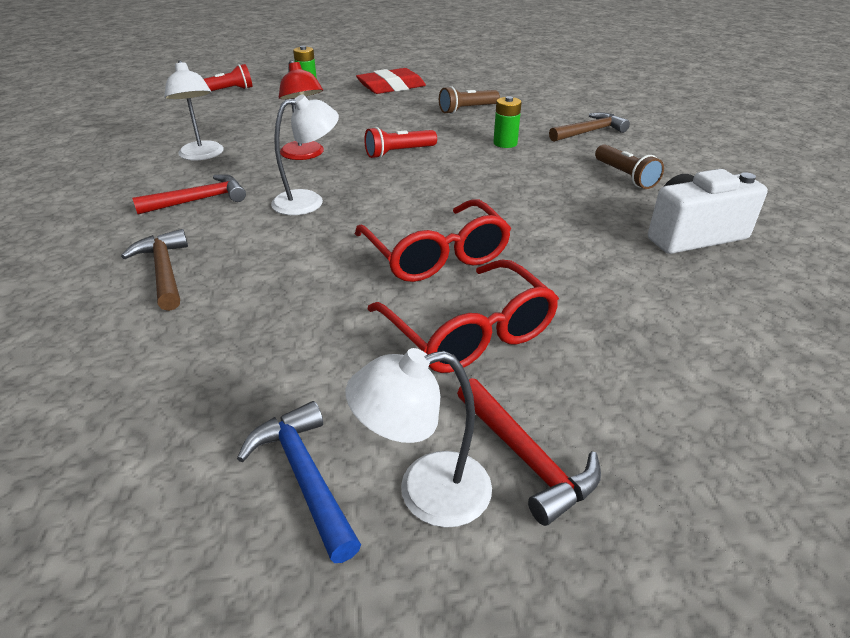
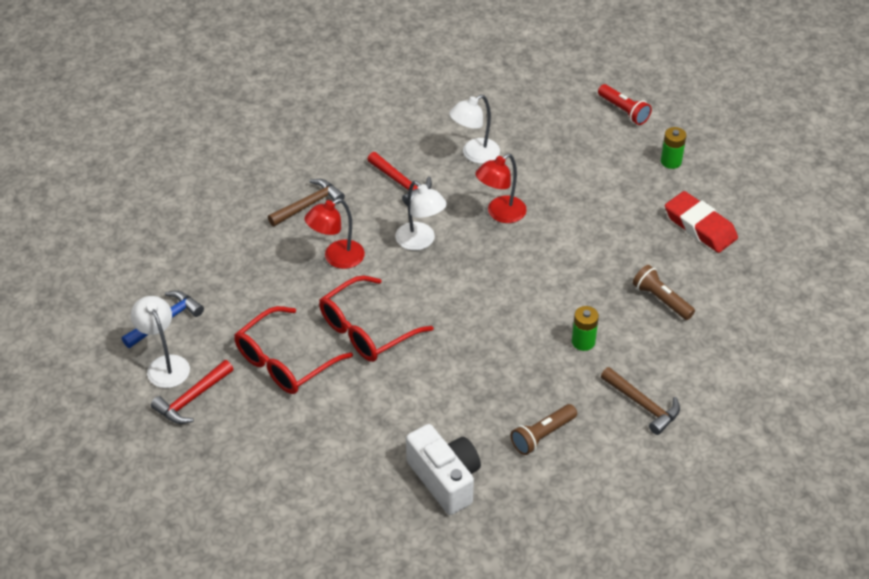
camera: 75 degrees right, 10 degrees up
red flashlight [364,127,437,158] -> none
none -> red lamp [304,198,365,269]

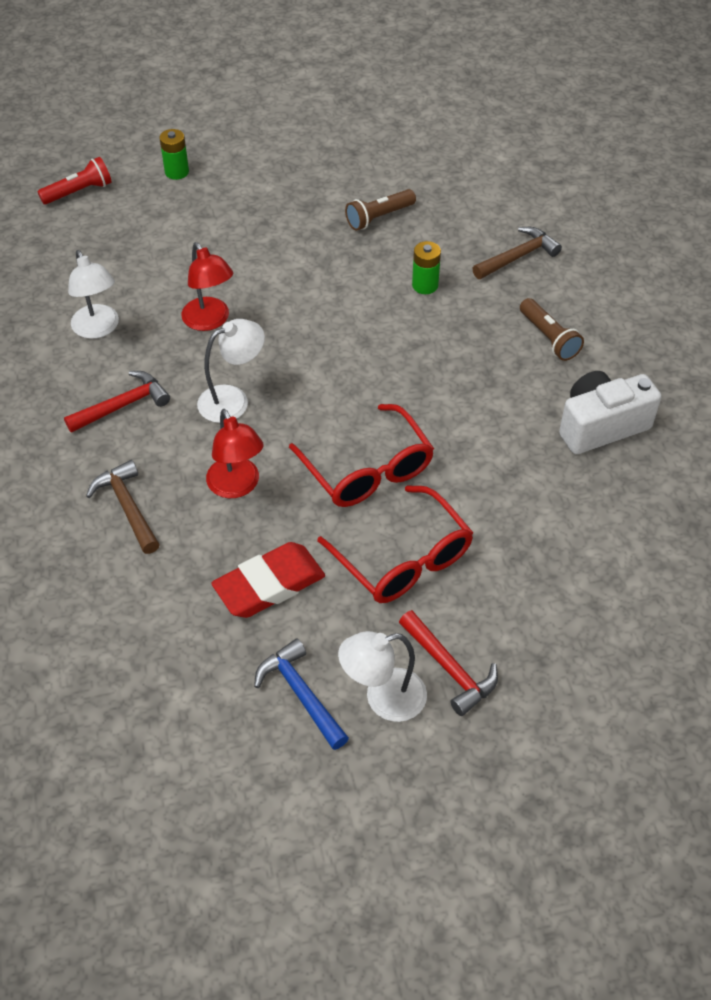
camera: 80 degrees left, 5 degrees up
red eraser [665,191,738,253] -> red eraser moved to [211,542,325,618]

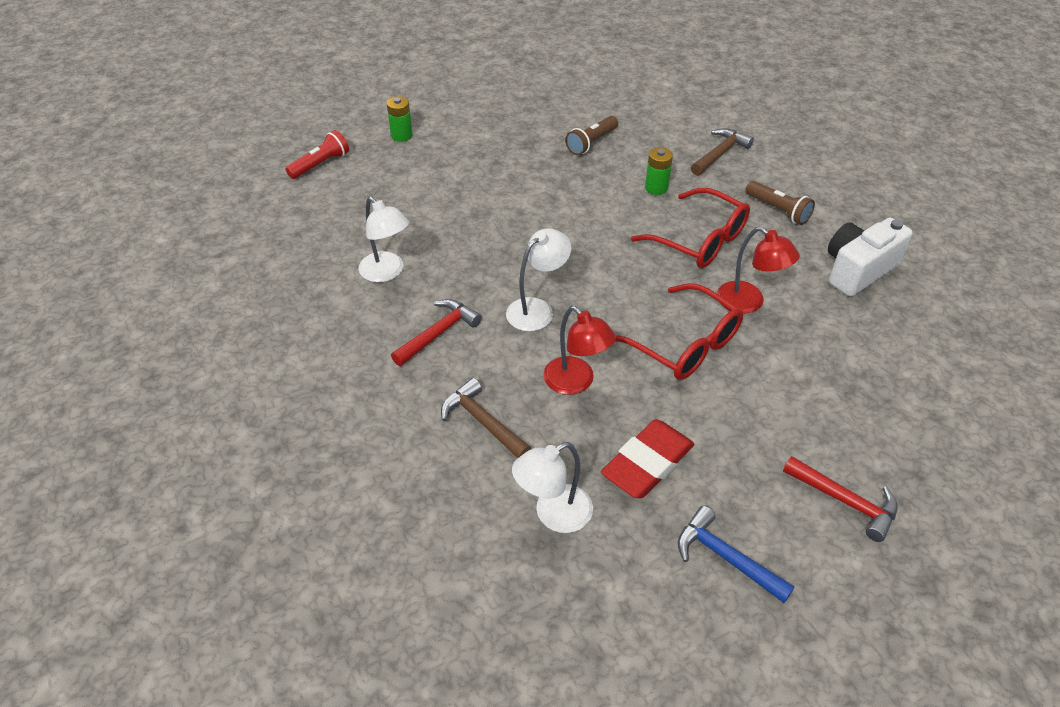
camera: 15 degrees left, 5 degrees down
red lamp [181,242,233,331] -> red lamp moved to [717,227,800,314]
red glasses [317,485,473,603] -> red glasses moved to [631,188,750,268]
white lamp [338,631,427,722] -> white lamp moved to [512,442,593,533]

